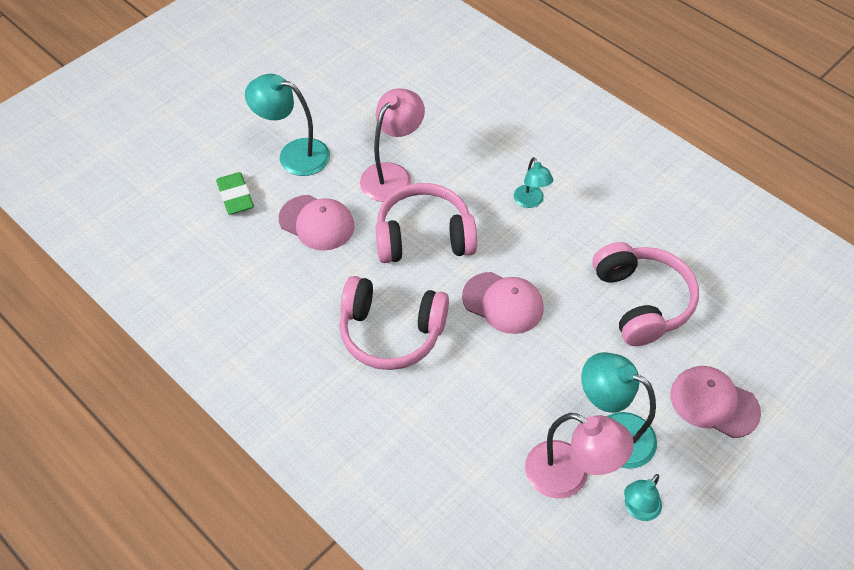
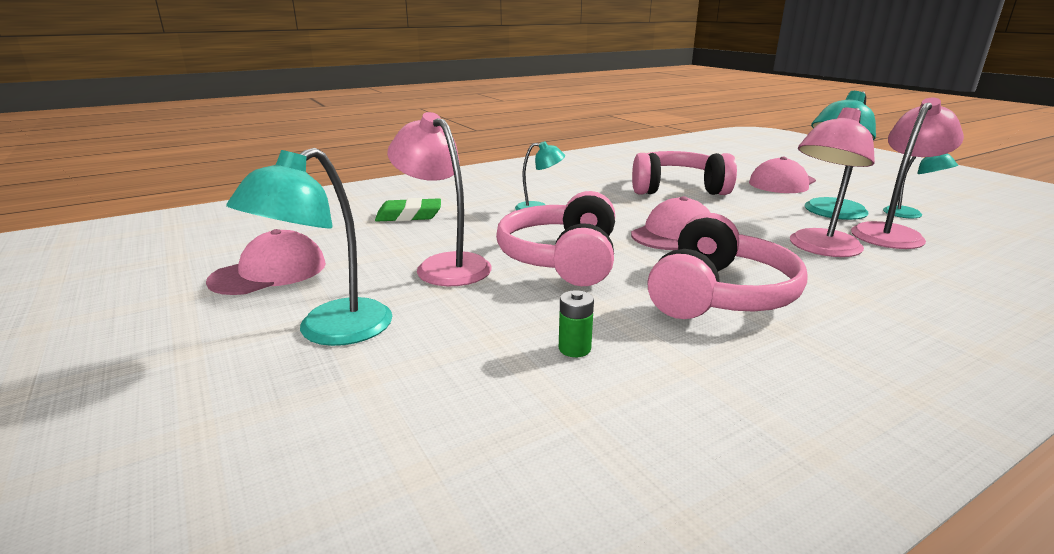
camera: 75 degrees left, 30 degrees down
green eraser [216,172,254,215] -> green eraser moved to [375,198,441,222]
pink cap [278,195,354,251] -> pink cap moved to [206,229,326,295]
none -> green battery [559,290,594,357]
none -> pink lamp [790,108,875,257]

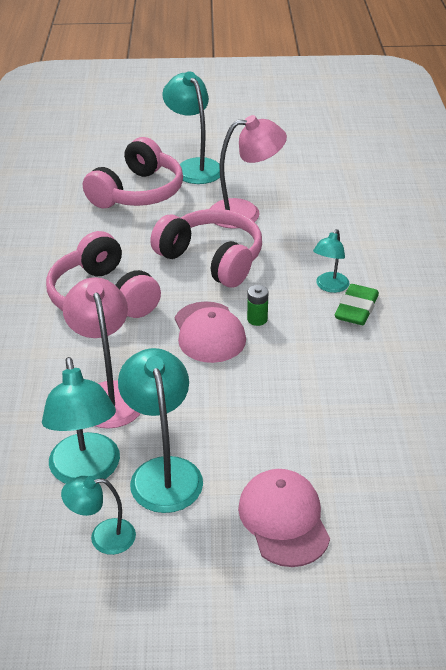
camera: 120 degrees right, 15 degrees up
pink cap [206,229,326,295] -> none
green eraser [375,198,441,222] -> green eraser moved to [334,284,379,325]
green battery [559,290,594,357] -> green battery moved to [247,285,268,326]
pink headphones [632,151,737,195] -> pink headphones moved to [83,137,183,208]
pink lamp [851,98,964,249] -> turquoise lamp [42,357,120,484]

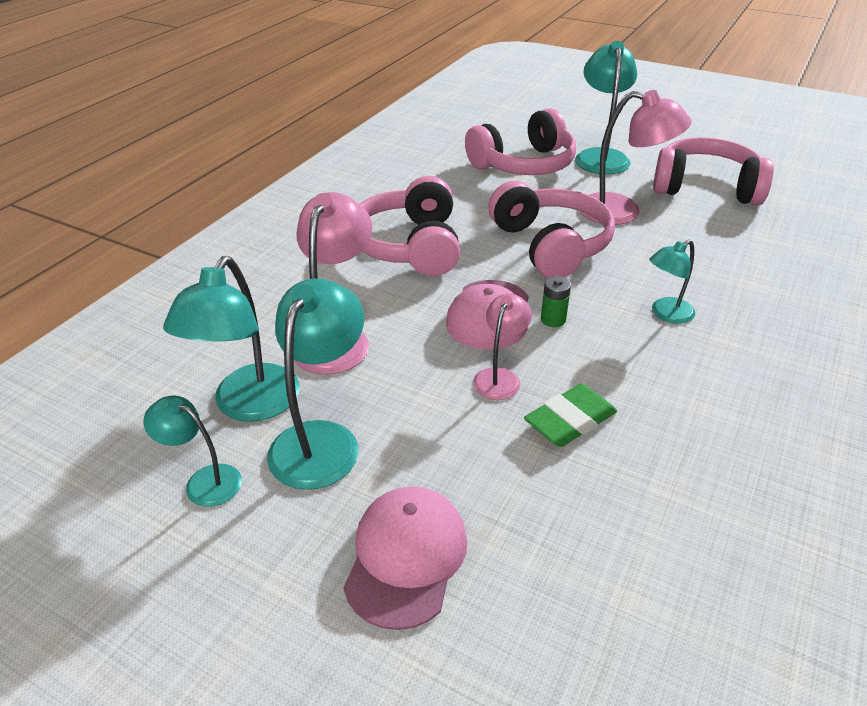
camera: 30 degrees right, 0 degrees up
green eraser [334,284,379,325] -> green eraser moved to [524,384,617,447]
none -> pink lamp [473,293,532,400]
none -> pink headphones [653,137,774,206]

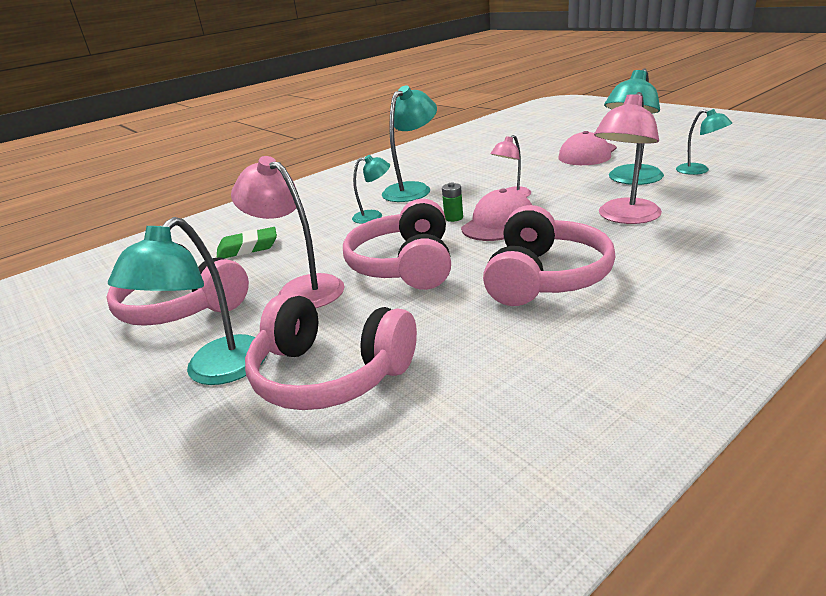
camera: 155 degrees left, 10 degrees down
turquoise lamp [163,256,299,422] -> turquoise lamp moved to [382,85,437,202]
pink headphones [465,108,576,175] -> pink headphones turned 150 degrees counterclockwise [245,294,417,410]
green eraser [524,384,617,447] -> green eraser moved to [217,227,277,258]

